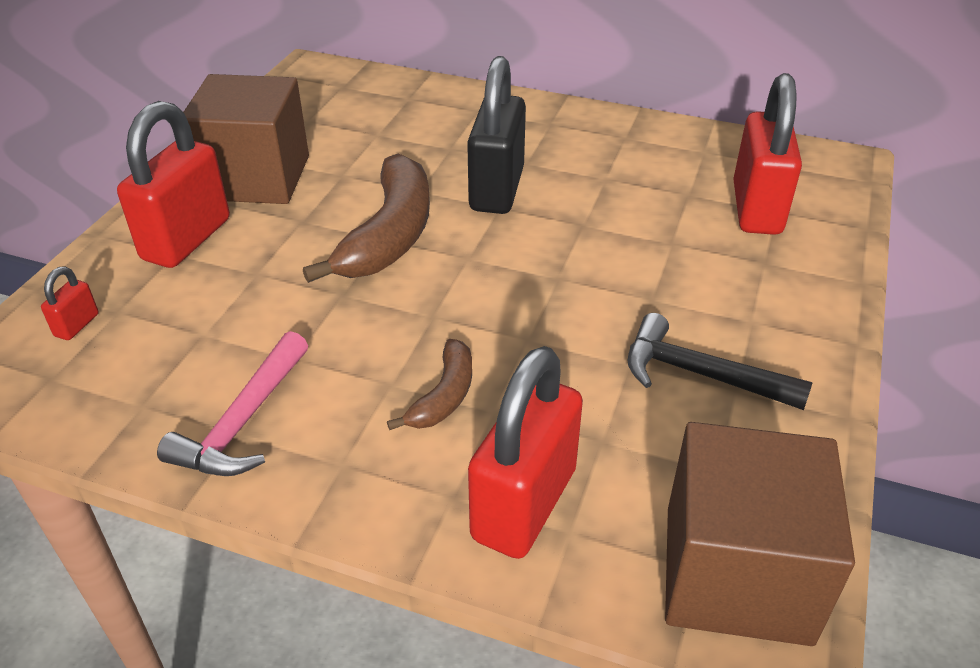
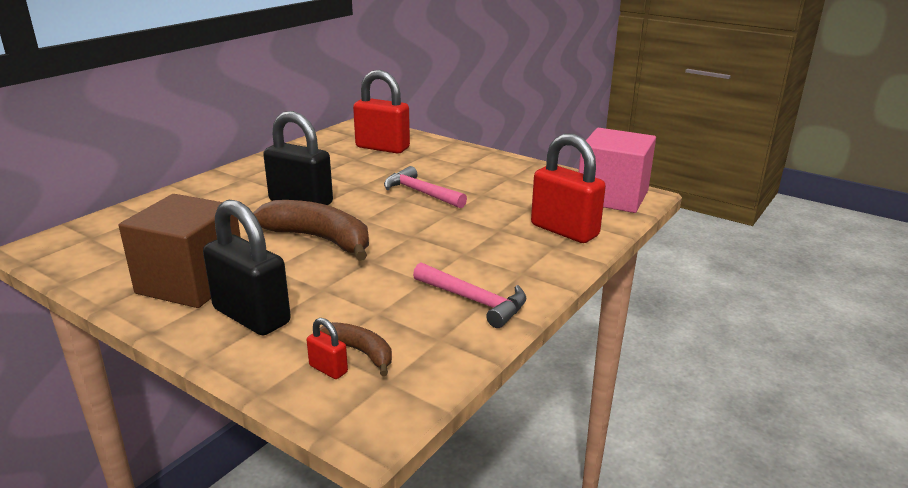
camera: 75 degrees left, 15 degrees down
red padlock [117,101,230,268] -> black padlock [203,200,291,335]
brown banana [387,339,472,430] -> brown banana moved to [320,322,392,376]
black hammer [628,313,813,410] -> none
brown cube [665,422,855,646] -> pink cube [579,128,656,213]
none -> pink hammer [384,166,467,209]

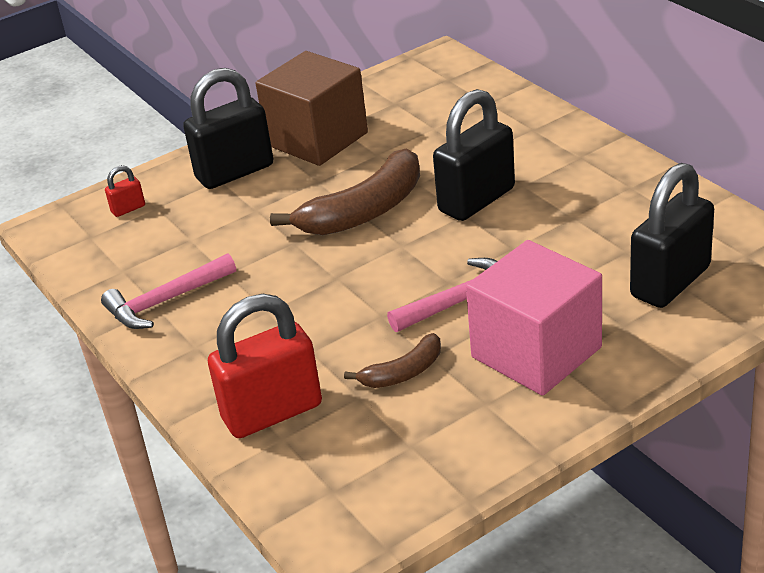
camera: 115 degrees right, 10 degrees up
brown banana [320,322,392,376] -> brown banana moved to [344,333,441,388]
red padlock [353,70,410,154] -> black padlock [630,163,714,308]
pink cube [579,128,656,213] -> pink cube moved to [466,240,602,396]

